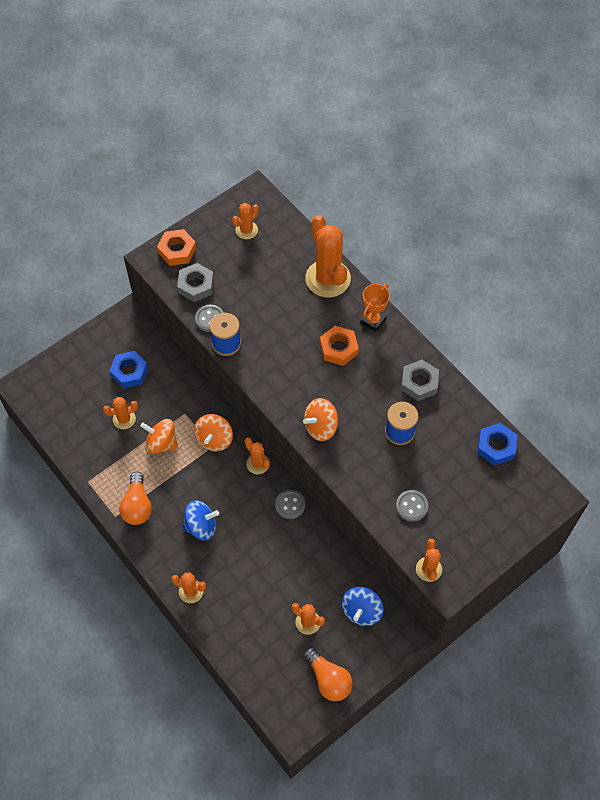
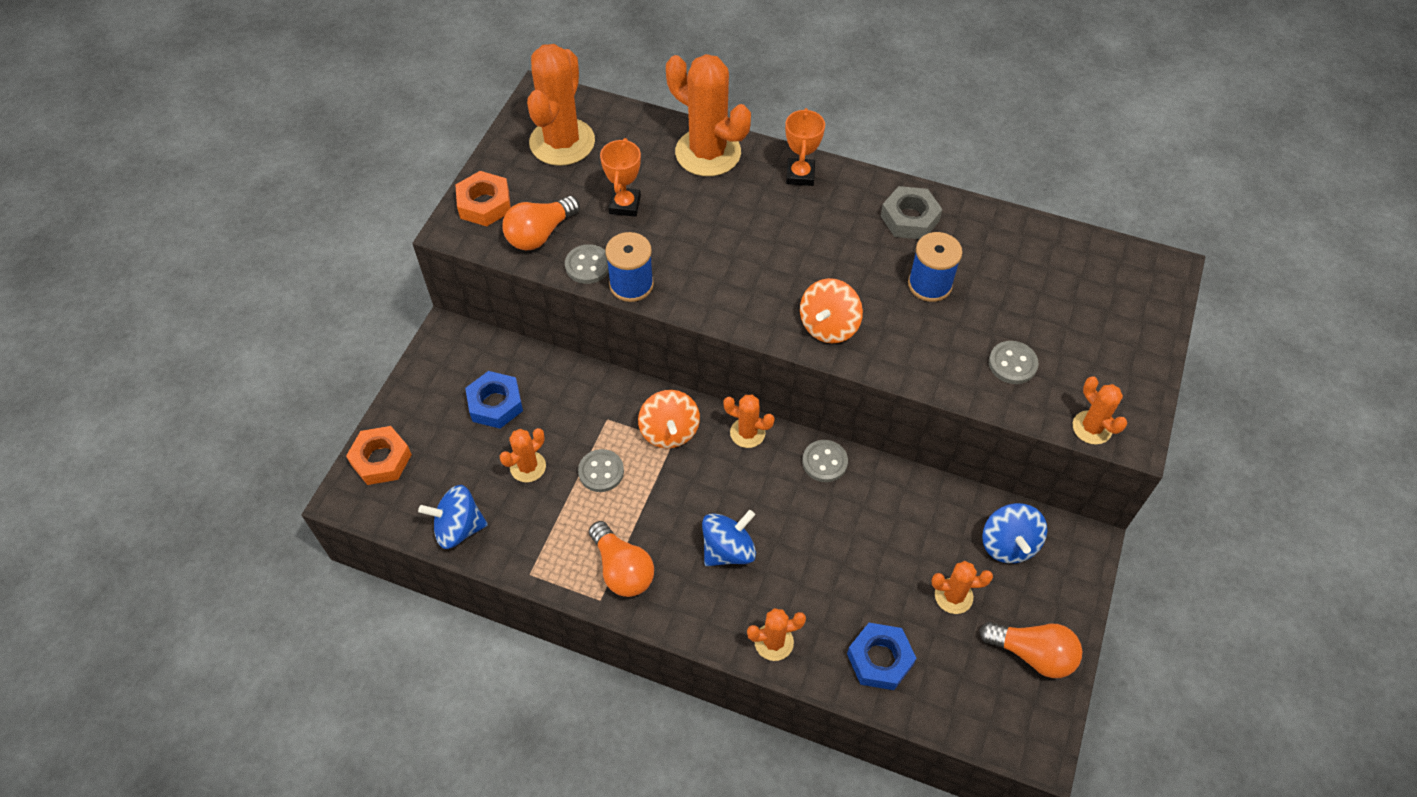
camera: 30 degrees left, 5 degrees down
orange spinning top [141,419,178,454] -> grey button [578,449,624,492]
grey nut [177,263,214,302] -> orange light bulb [503,196,580,250]
orange cactus [232,203,259,239] -> orange cactus [527,44,595,166], size x1.96
orange nut [320,326,359,366] -> orange nut moved to [346,426,412,485]
blue nut [477,423,517,466] -> blue nut moved to [847,623,916,690]
none -> blue spinning top [418,485,488,549]
none -> orange trophy [600,138,641,217]

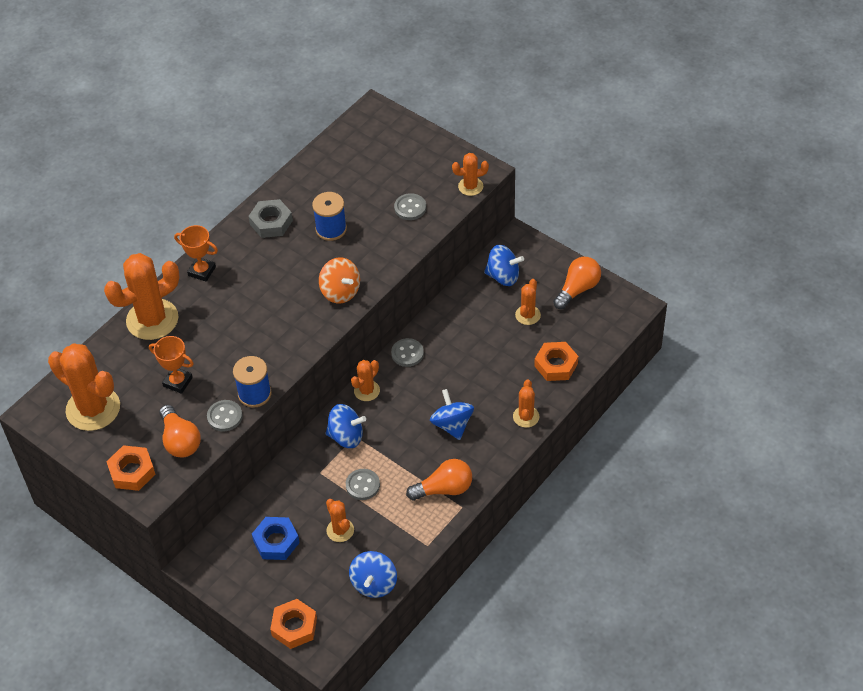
camera: 70 degrees left, 5 degrees down
orange spinning top [638,390,700,448] -> blue spinning top [325,404,366,448]
blue nut [847,623,916,690] -> orange nut [534,342,578,381]

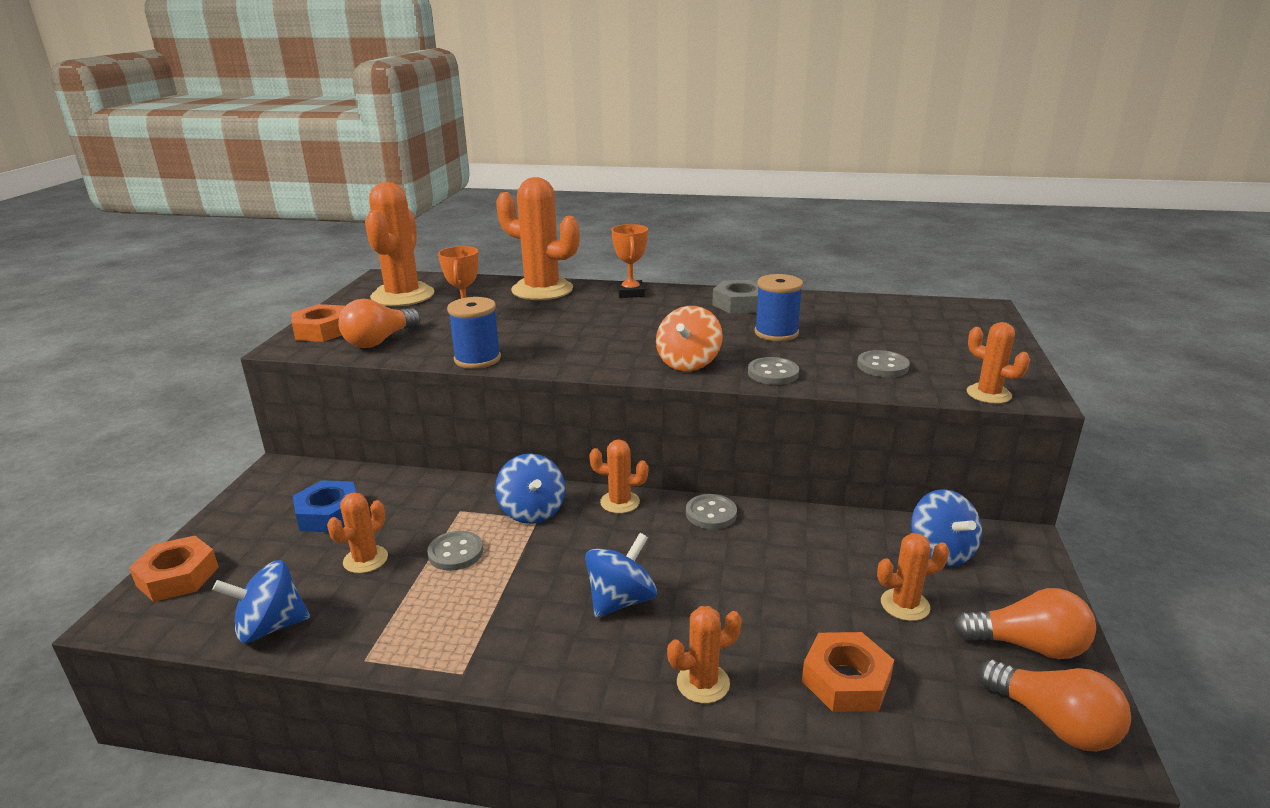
camera: 60 degrees right, 25 degrees down
grey button [207,400,243,431] -> grey button moved to [748,357,799,385]
orange light bulb [406,459,472,500] -> orange light bulb moved to [978,660,1131,752]

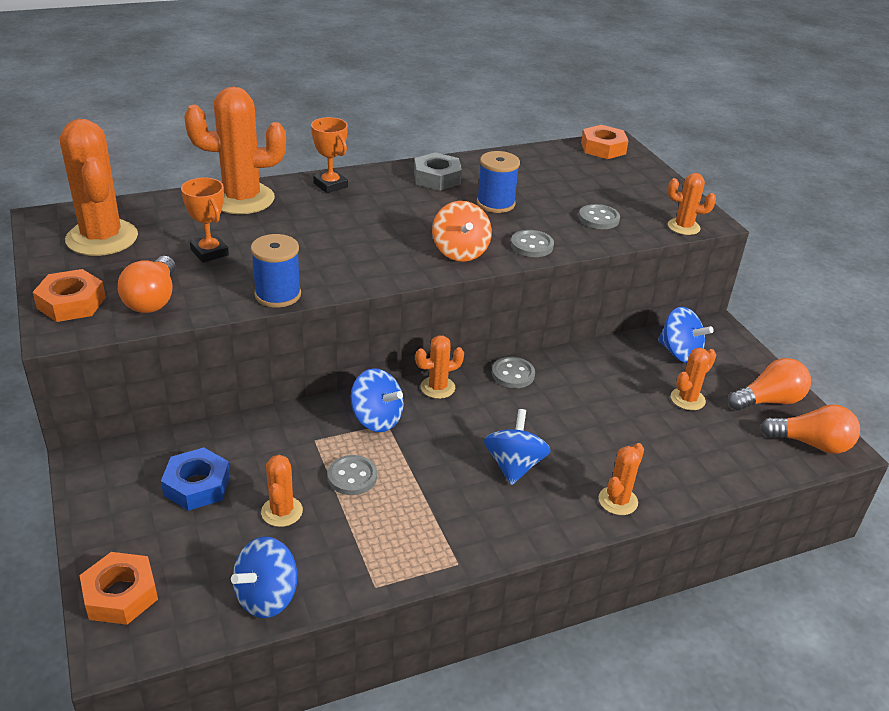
camera: 35 degrees left, 10 degrees up
orange nut [802,632,894,712] -> orange nut moved to [581,125,628,159]

